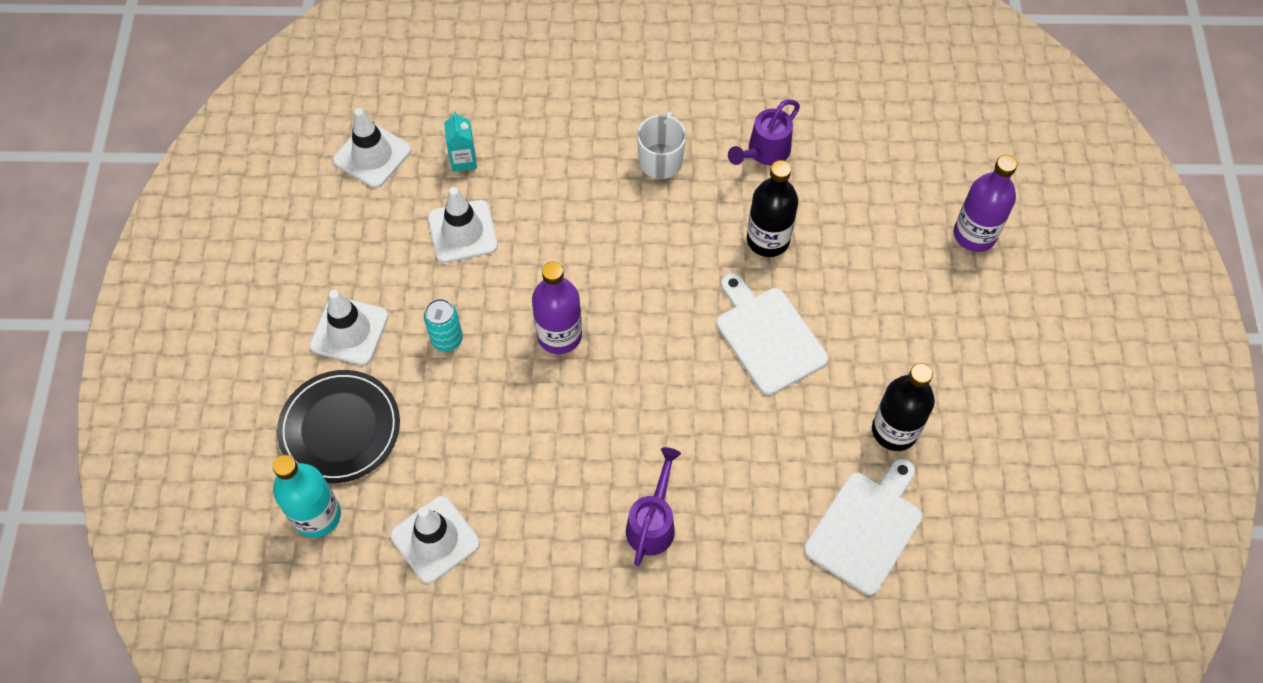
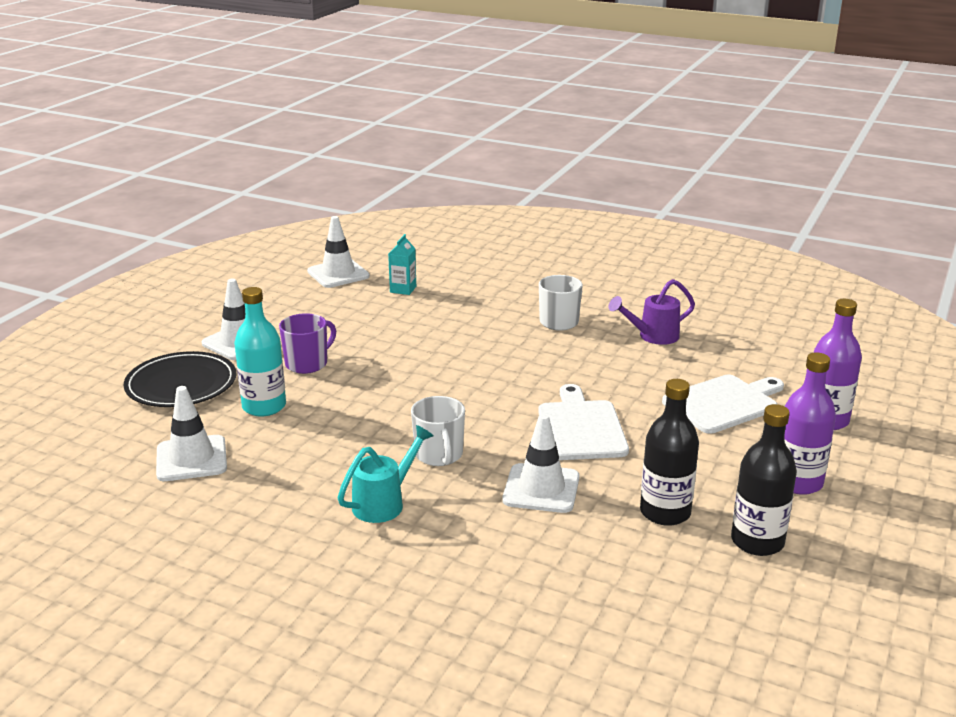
camera: 25 degrees right, 35 degrees down
turquoise bottle [273,455,341,538] -> turquoise bottle moved to [234,287,286,417]
turquoise can [424,299,463,352] -> purple mug [279,313,336,374]
white traffic cone [428,187,498,263] -> white traffic cone moved to [502,414,579,513]
purple bottle [532,262,582,354] -> purple bottle moved to [784,352,836,495]
purple watering can [626,447,681,566] -> turquoise watering can [338,425,434,523]
black bottle [747,160,798,257] -> black bottle moved to [731,404,797,556]
white cutting board [804,459,922,595] -> white cutting board moved to [662,374,784,434]
none -> white mug [411,396,465,466]

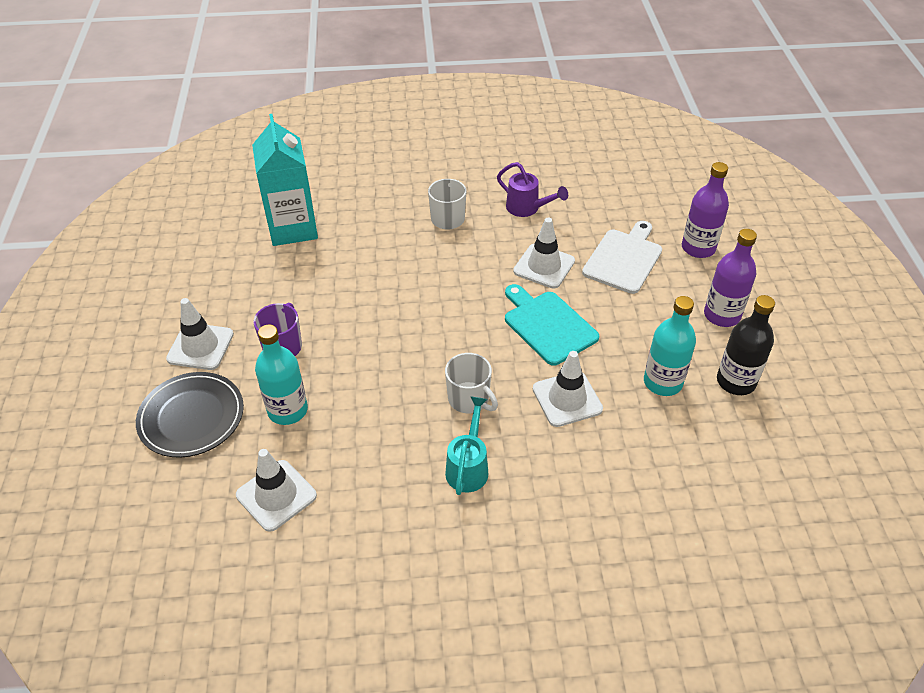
camera: 30 degrees left, 20 degrees up
white traffic cone [307,216,370,288] -> white traffic cone moved to [513,218,575,288]
turquoise carton [388,234,416,295] -> turquoise carton [252,114,318,246], size x2.31
white cutting board [538,384,629,460] -> turquoise cutting board [505,284,599,366]
purple watering can [608,279,695,345] -> purple watering can turned 90 degrees counterclockwise [497,162,568,217]
black bottle [640,379,699,526] -> turquoise bottle [644,296,696,396]

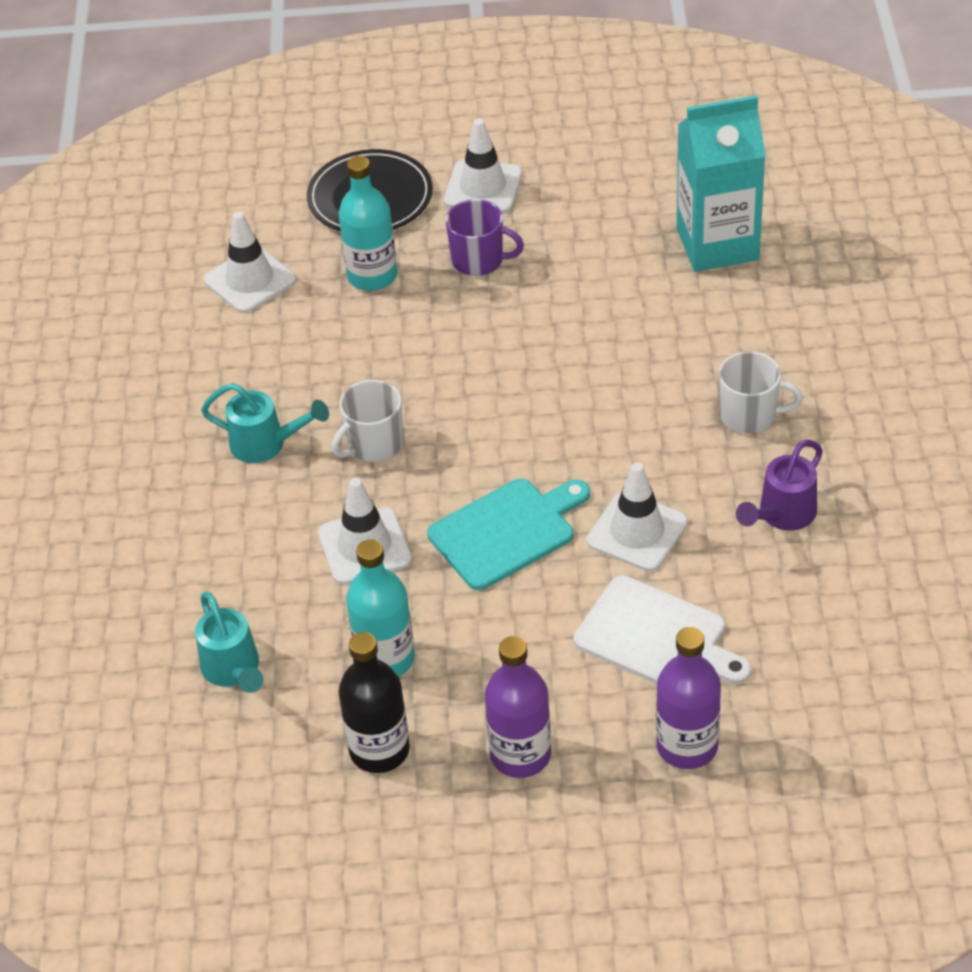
camera: 95 degrees right, 0 degrees up
none -> turquoise watering can [195,592,264,693]

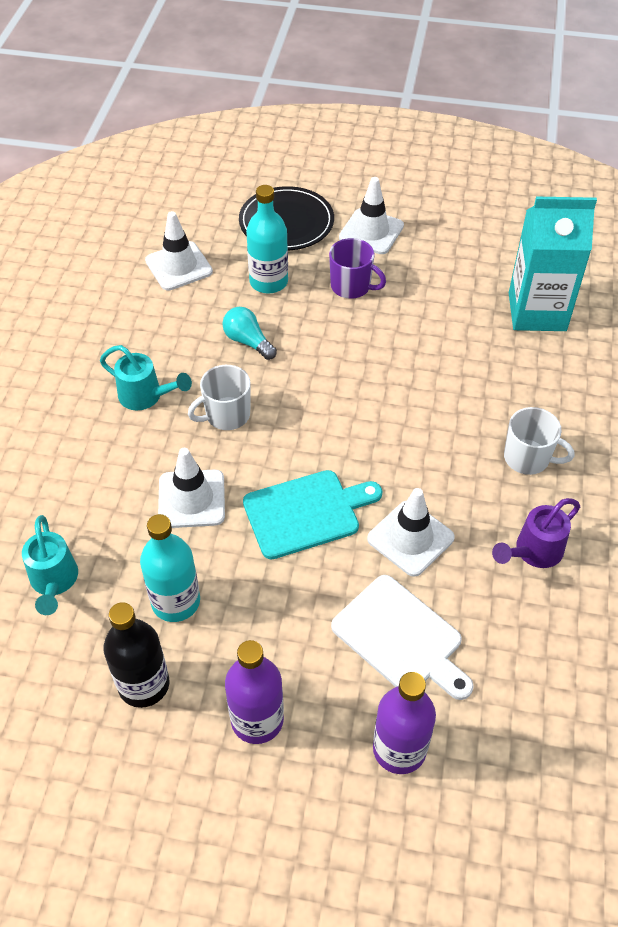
camera: 10 degrees right, 5 degrees up
none -> turquoise light bulb [223,307,277,360]

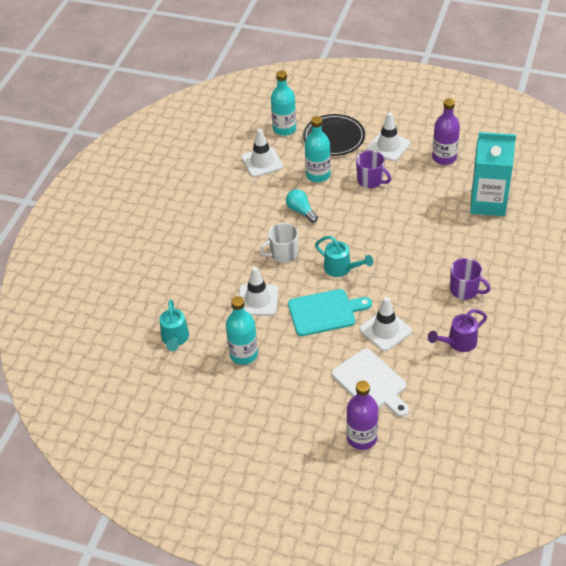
camera: 10 degrees right, 5 degrees down
turquoise watering can [100,345,192,410] -> turquoise watering can moved to [315,236,373,277]
black bottle [104,602,169,708] -> none
purple bottle [225,640,284,744] -> purple bottle moved to [432,98,460,165]
white mug [504,407,574,475] -> purple mug [450,258,491,300]
none -> turquoise bottle [271,70,296,136]

